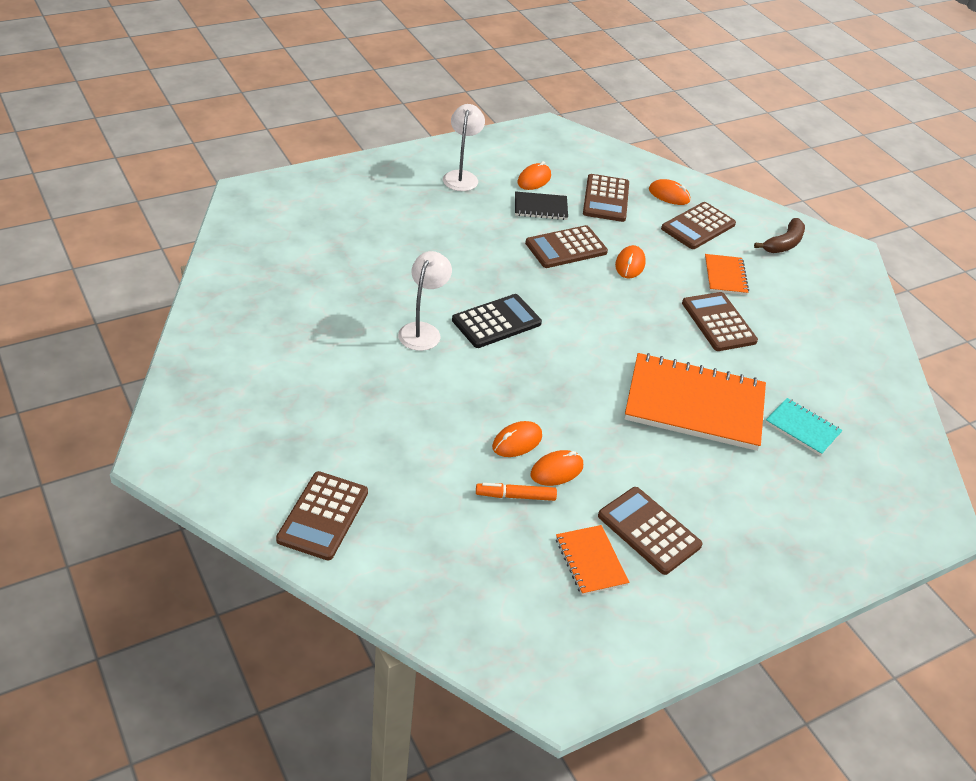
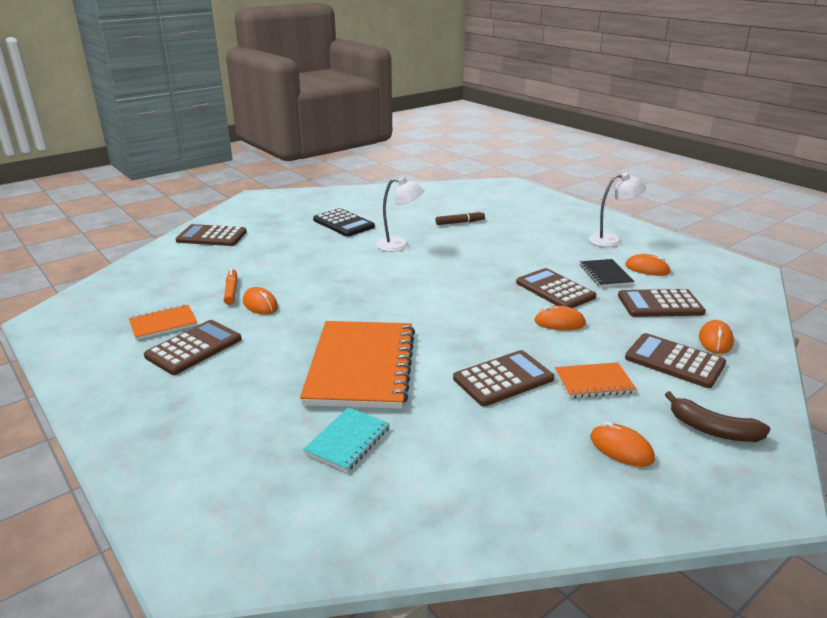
camera: 85 degrees right, 15 degrees down
black calculator [452,294,542,348] -> black calculator moved to [313,208,375,237]
orange mouse [492,421,542,457] -> orange mouse moved to [590,421,655,467]
none -> brown marker [436,211,485,225]

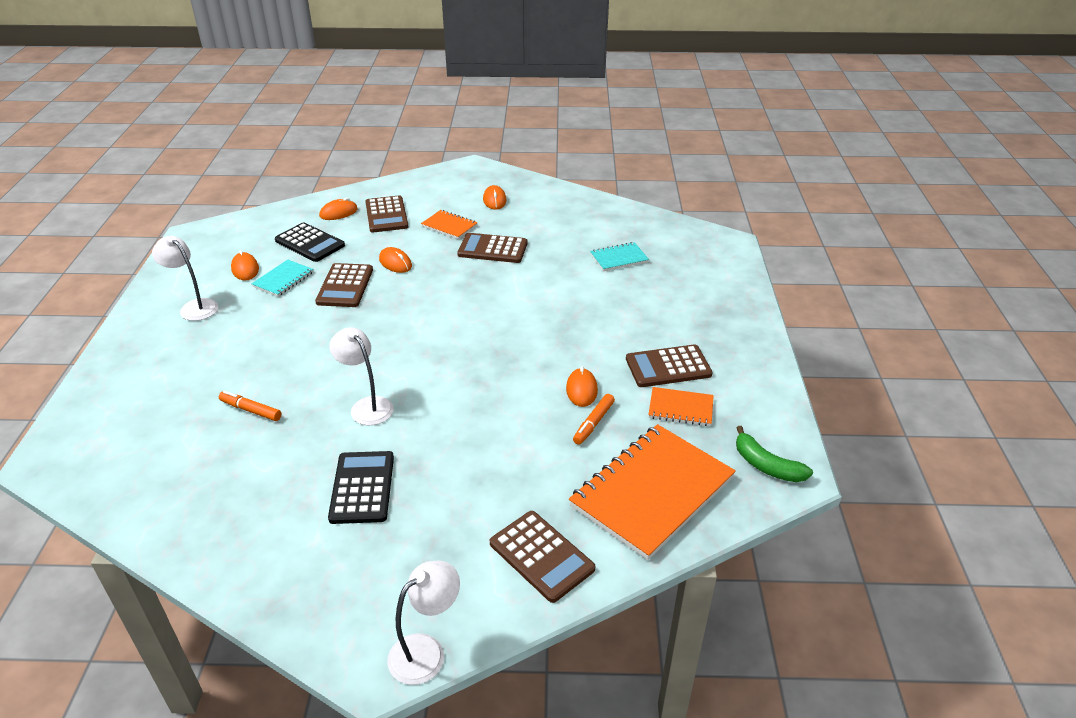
camera: 140 degrees left, 10 degrees up
orange notebook [300,321,415,409] -> orange notebook moved to [569,424,736,560]
brown marker [436,211,485,225] -> orange marker [219,391,281,421]
black notebook [580,259,635,287] -> turquoise notebook [252,259,313,297]
brown calculator [618,289,706,317] -> black calculator [275,222,345,262]
brown banana [665,391,770,442] -> none
none -> white lamp [387,560,460,685]
none -> green banana [736,426,813,482]

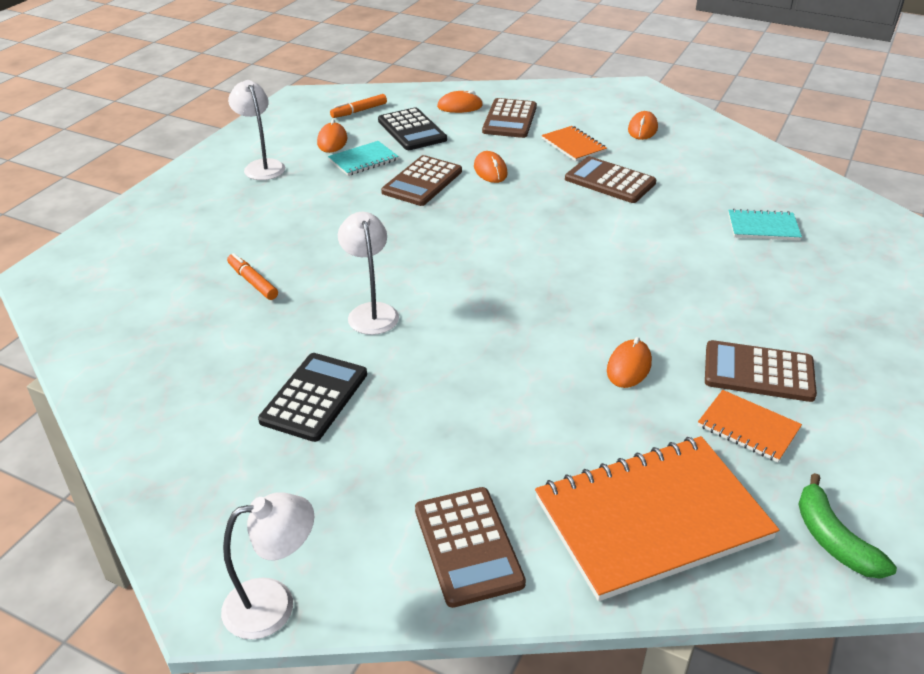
camera: 25 degrees right, 0 degrees up
orange marker [573,394,615,445] -> orange marker moved to [330,94,387,118]

